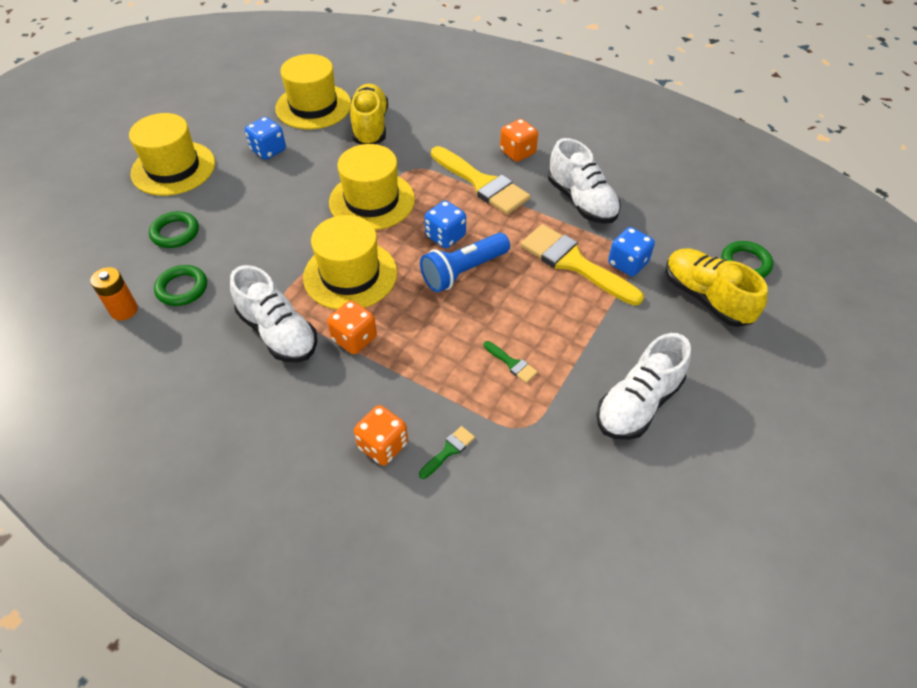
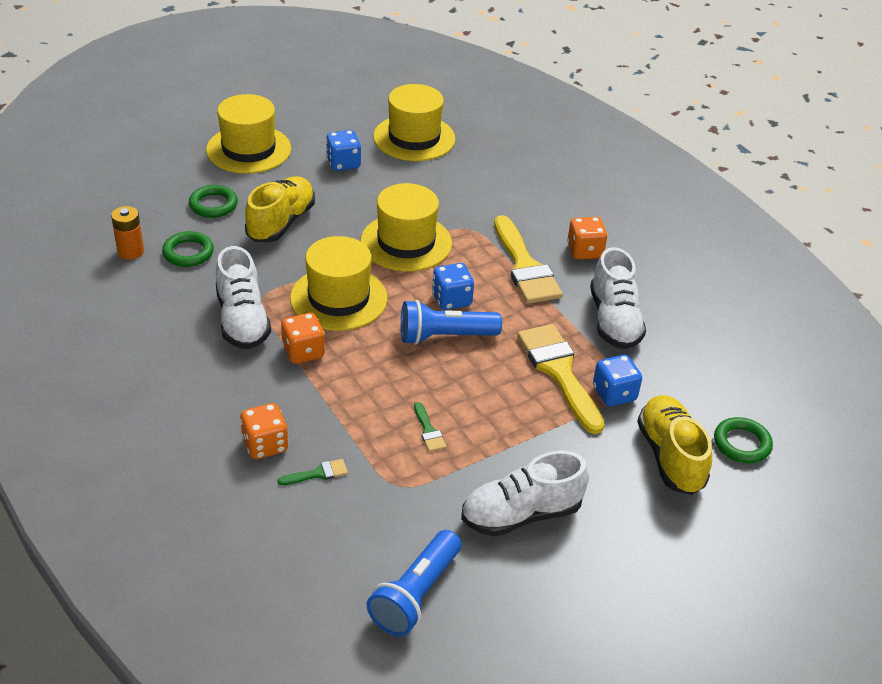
camera: 25 degrees right, 10 degrees down
yellow shoe [350,84,388,145] -> yellow shoe moved to [245,176,315,242]
none -> blue flashlight [367,530,461,636]

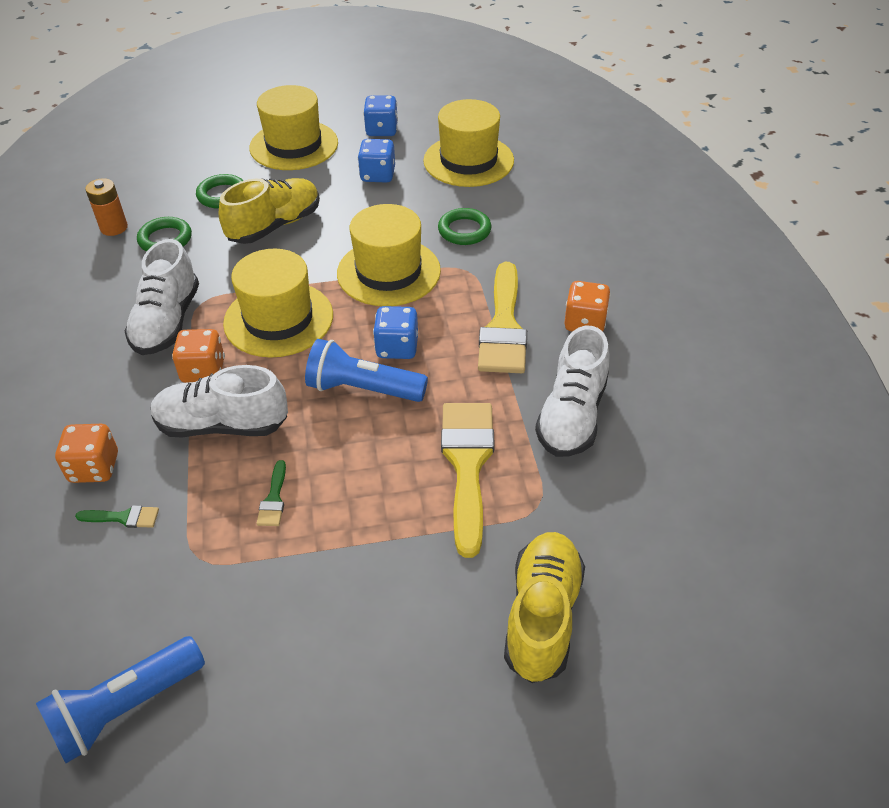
camera: 25 degrees right, 5 degrees up
white shoe [461,451,589,536] -> white shoe moved to [151,365,288,438]
blue dice [593,355,642,407] -> blue dice moved to [363,95,398,136]
green ring [714,417,773,463] -> green ring moved to [438,208,492,245]

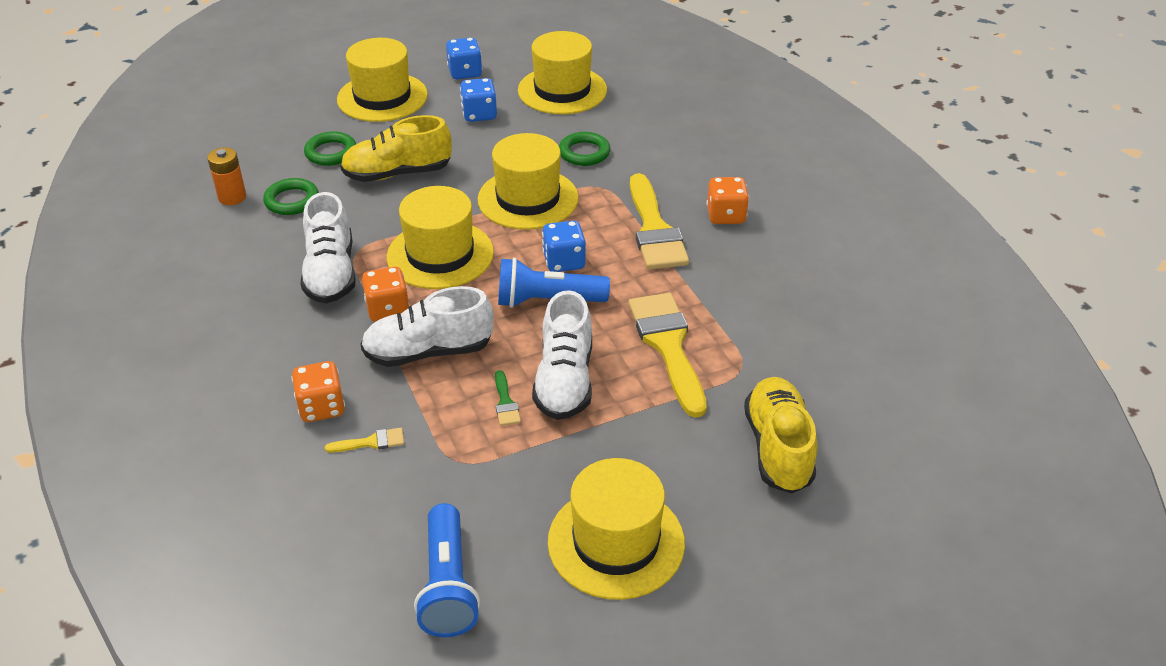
camera: 15 degrees left, 5 degrees down
blue flashlight [36,636,205,763] -> blue flashlight turned 45 degrees counterclockwise [414,503,480,637]
green brush [75,505,159,528] -> yellow brush [325,428,404,453]
yellow shoe [219,178,320,244] -> yellow shoe turned 135 degrees counterclockwise [340,115,452,182]
white shoe [535,326,610,457] -> white shoe moved to [532,290,592,420]
none -> yellow hat [548,458,685,600]

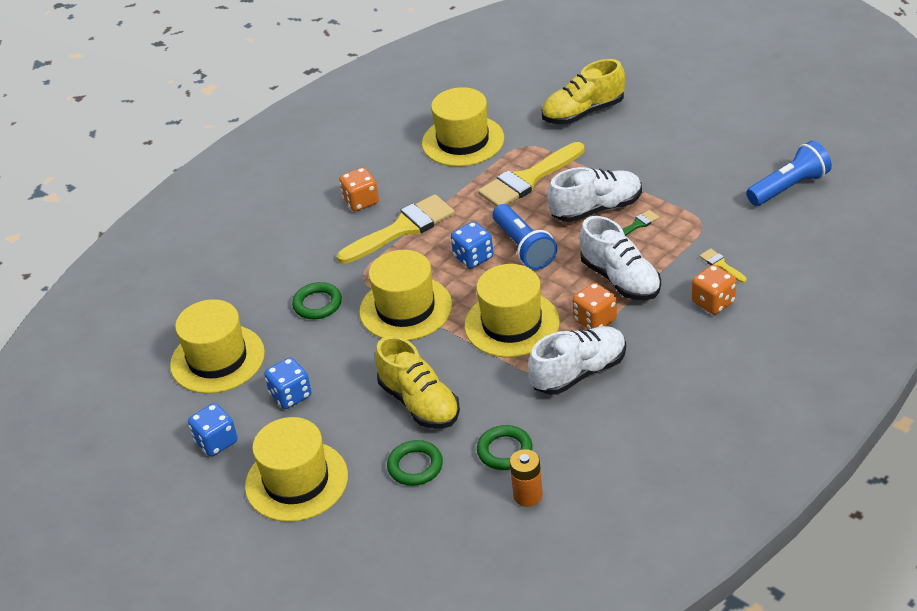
camera: 110 degrees left, 0 degrees up
yellow hat [548,458,685,600] -> yellow hat moved to [422,87,504,167]

